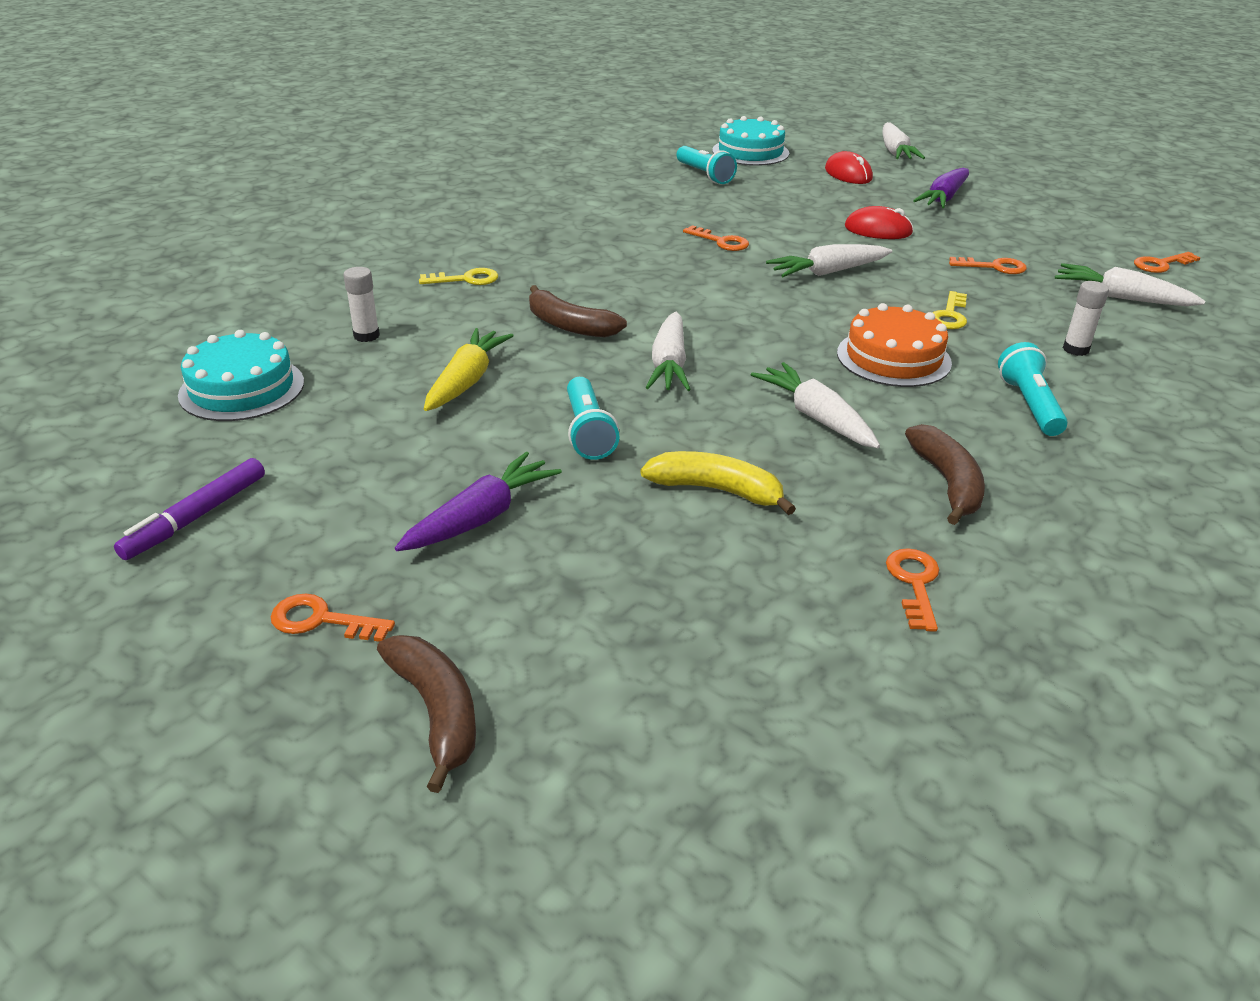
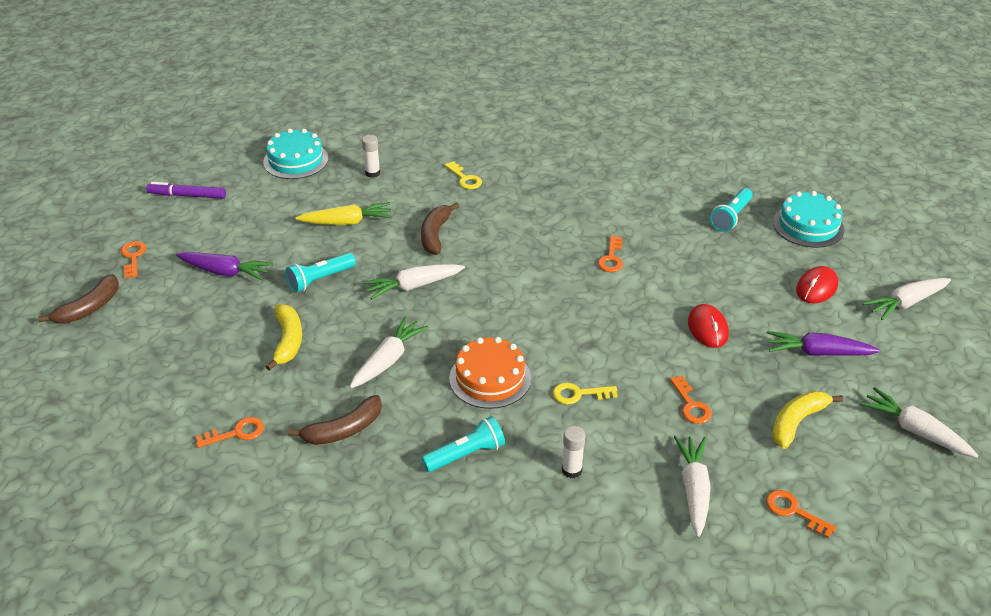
camera: 65 degrees right, 5 degrees up
white carrot [766,244,892,277] -> white carrot moved to [860,387,978,458]
none -> yellow banana [772,391,843,449]

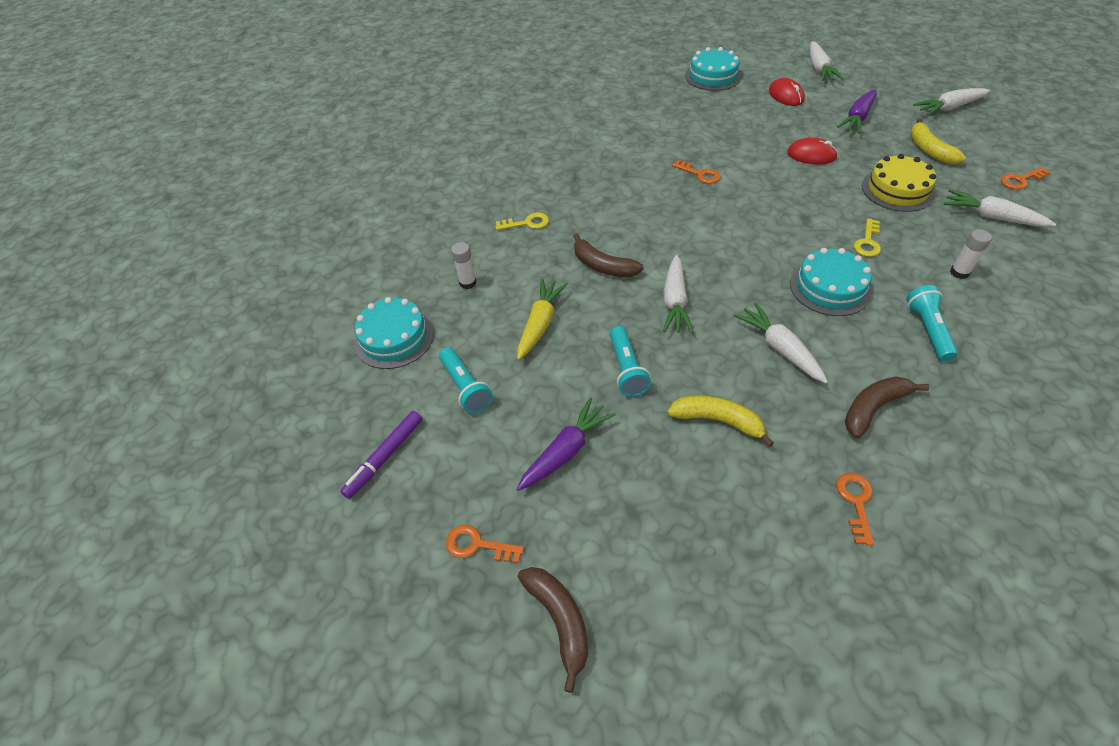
camera: 60 degrees left, 10 degrees up
brown banana [288,395,382,445] -> brown banana turned 120 degrees counterclockwise [845,377,929,438]
orange cake [449,337,531,409] -> turquoise cake [790,248,872,316]
orange key [670,375,712,424] -> yellow cake [862,154,936,212]
turquoise flashlight [710,188,753,232] -> turquoise flashlight moved to [439,347,493,414]

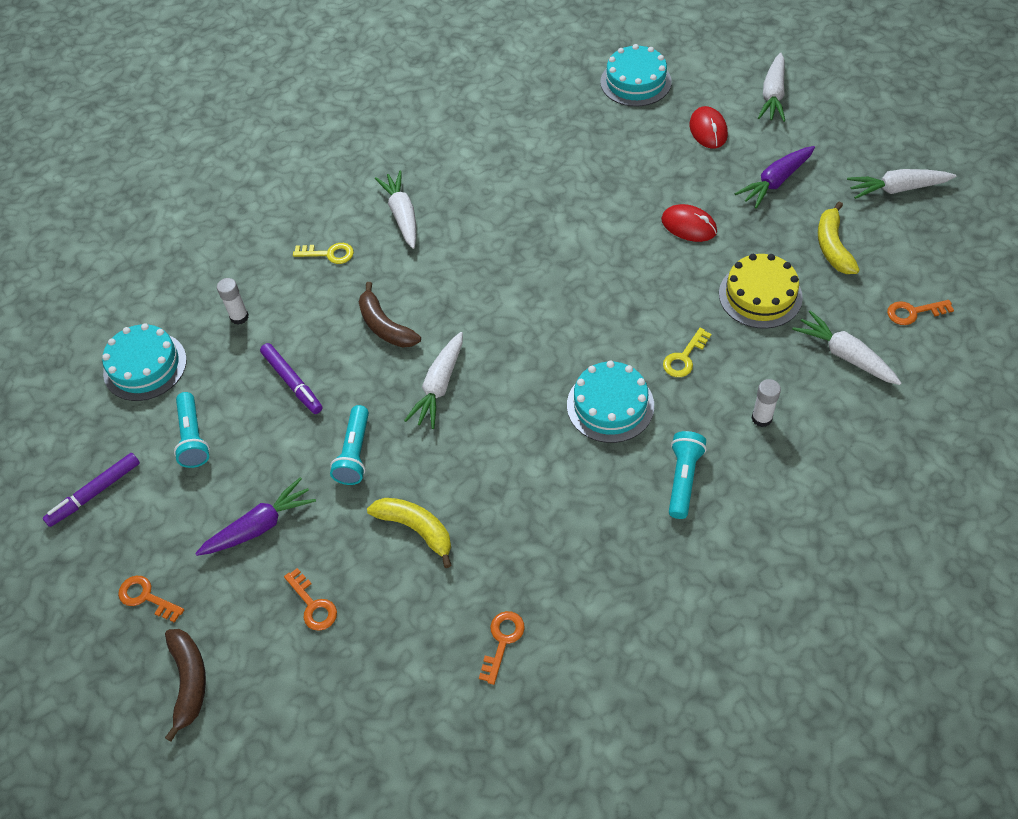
camera: 15 degrees right, 5 degrees up
yellow carrot [517,278,568,360] -> purple marker [260,343,323,414]
orange key [672,160,720,184] -> orange key moved to [284,568,337,631]
white carrot [734,303,828,383] -> white carrot moved to [375,171,416,249]
brown banana [845,377,929,438] -> none

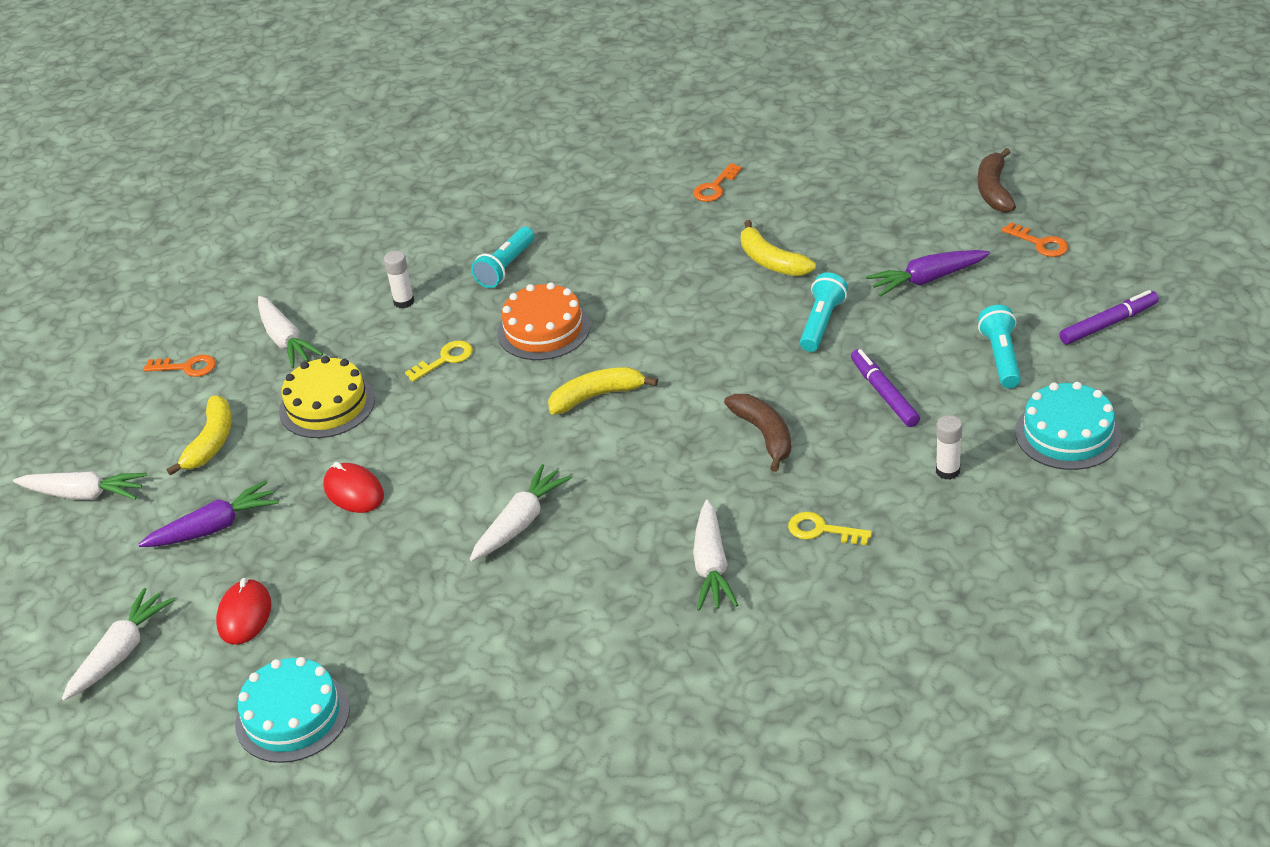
camera: 165 degrees left, 15 degrees down
orange key [284,568,337,631] -> none
white carrot [404,332,463,429] -> white carrot moved to [470,464,572,561]
turquoise cake [567,361,654,443] -> orange cake [497,282,590,360]
none -> yellow banana [548,367,658,415]

